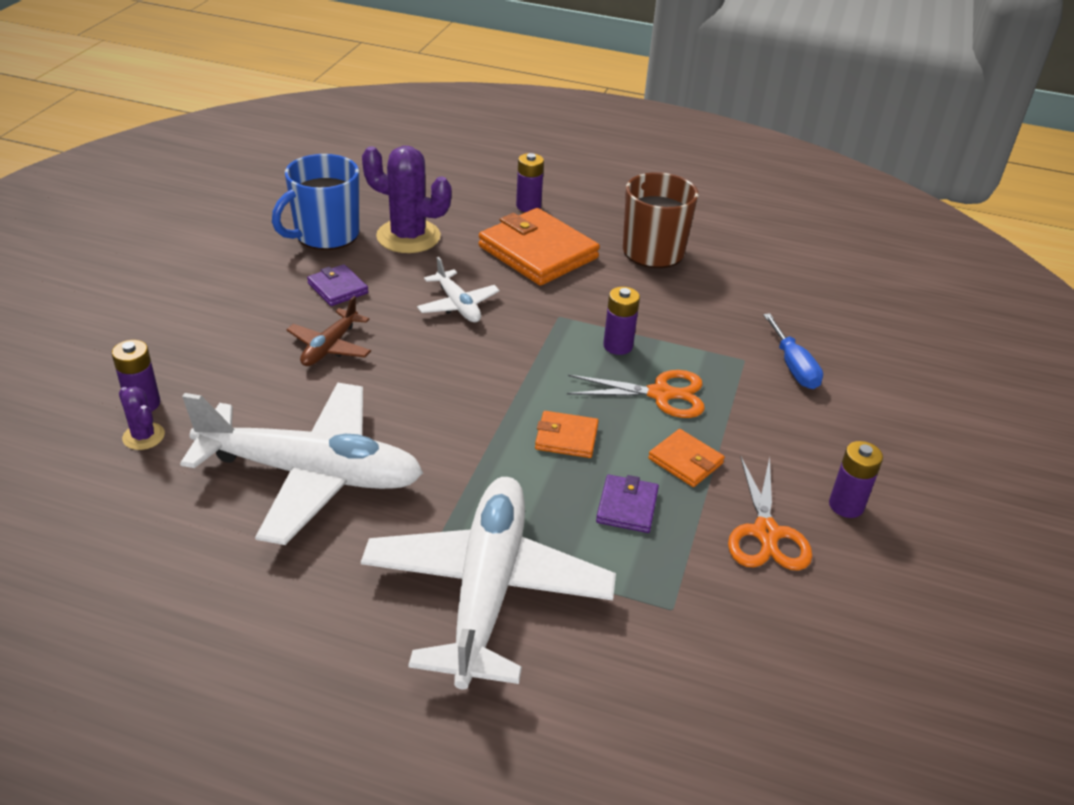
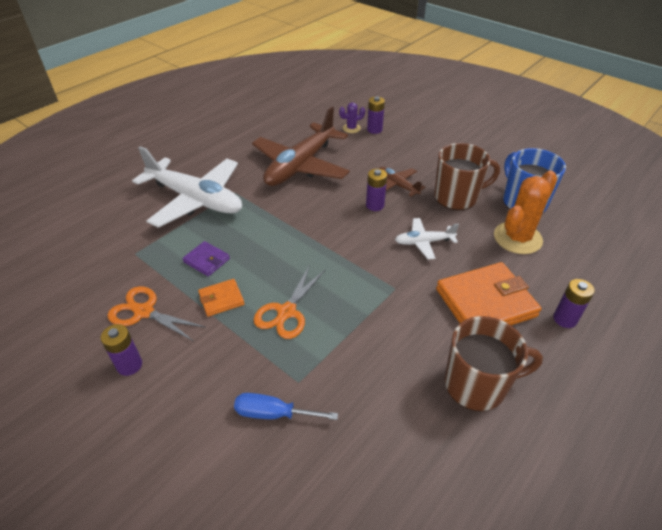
camera: 115 degrees right, 5 degrees up
white plane [180,383,423,545] -> brown plane [252,107,350,186]
purple wallet [307,264,368,306] -> brown mug [434,143,500,210]
purple cactus [362,146,452,253] -> orange cactus [494,171,557,254]
orange wallet [535,411,599,458] -> none
purple battery [603,287,640,355] -> purple battery moved to [366,169,387,211]

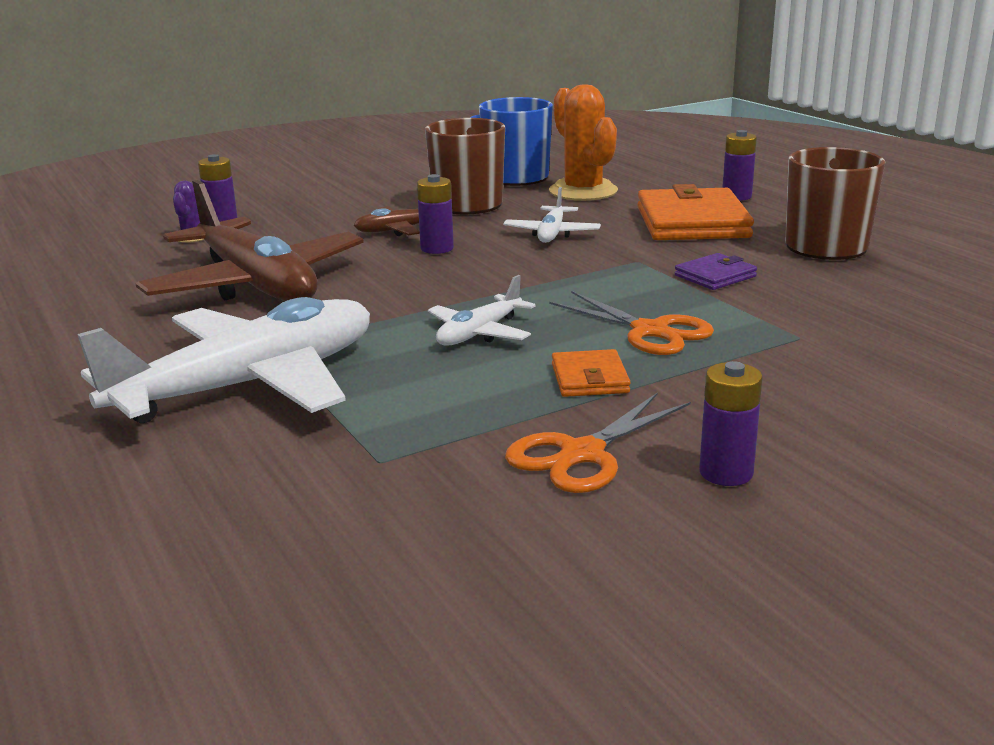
camera: 70 degrees left, 20 degrees down
purple wallet [182,241,230,277] -> purple wallet moved to [675,253,757,290]
blue screwdriver [234,393,338,420] -> none
none -> white plane [428,275,536,346]

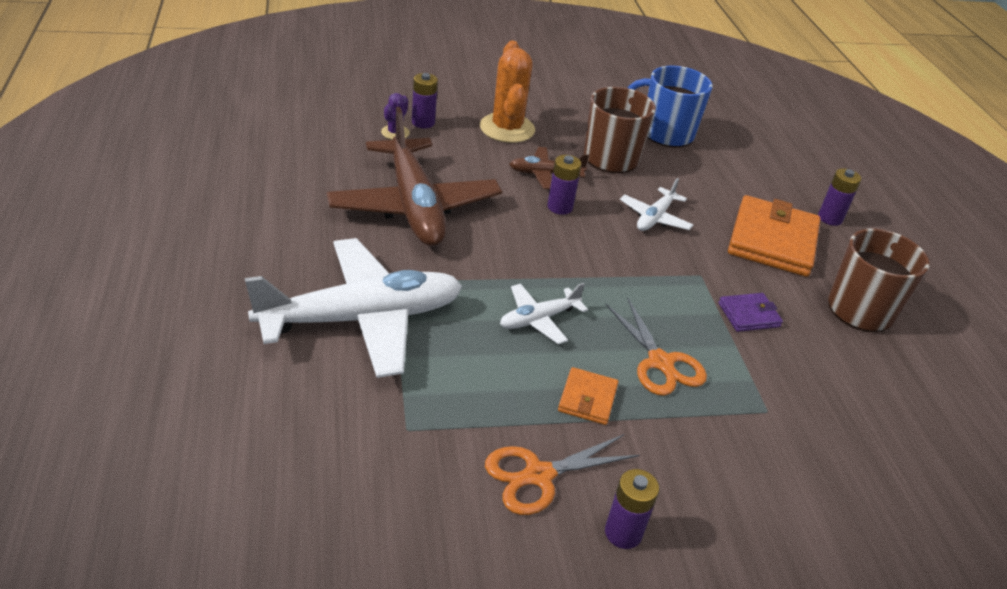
camera: 15 degrees right, 15 degrees up
orange cactus [549,84,618,201] -> orange cactus moved to [480,41,535,143]

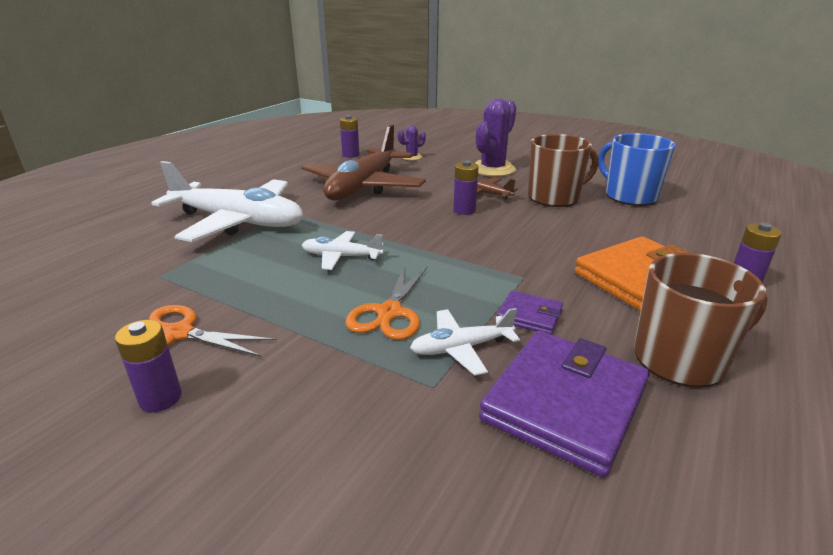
camera: 45 degrees right, 10 degrees down
purple battery [412,73,438,128] -> purple battery moved to [340,115,360,158]
orange cactus [480,41,535,143] -> purple cactus [475,99,517,177]
orange wallet [558,367,619,425] -> none
white plane [620,178,693,231] -> white plane moved to [410,308,520,376]
none -> purple wallet [479,331,649,477]

